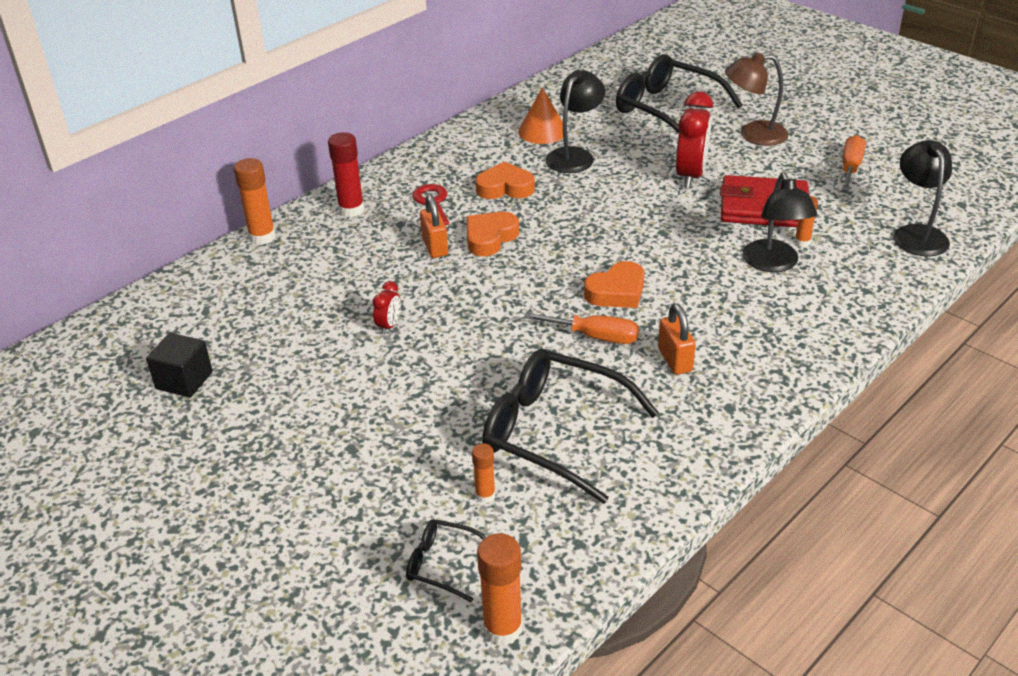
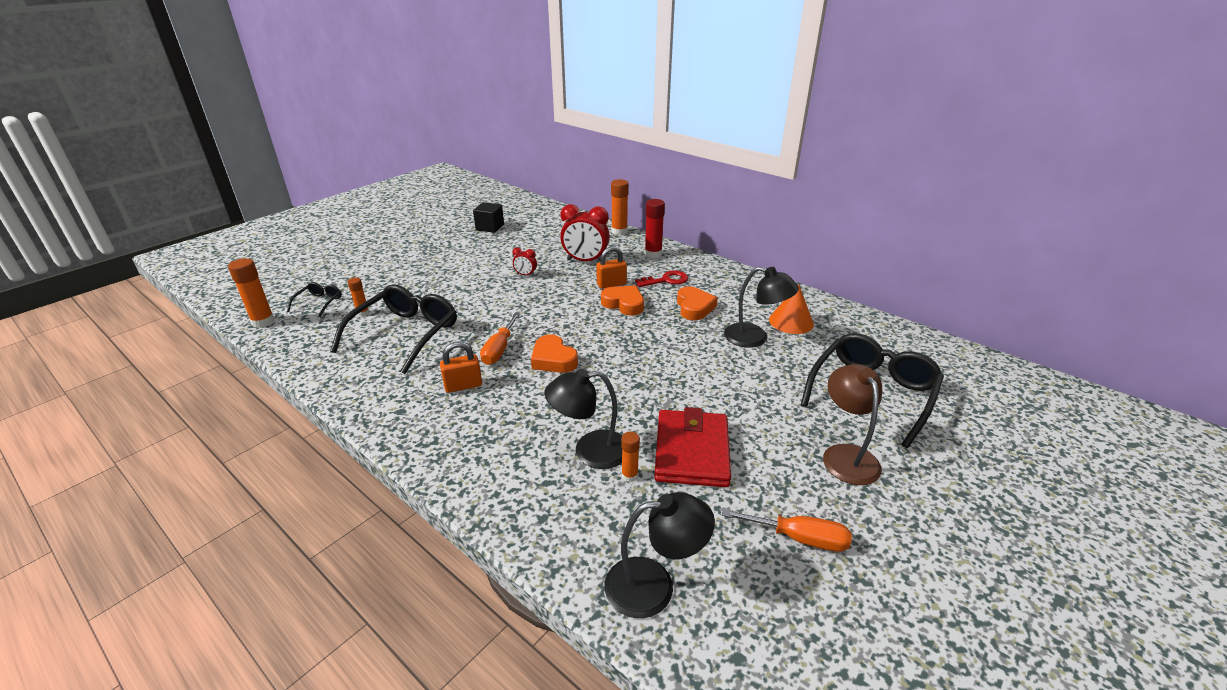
camera: 85 degrees right, 5 degrees down
red clock [676,91,713,188] -> red clock moved to [560,204,610,261]

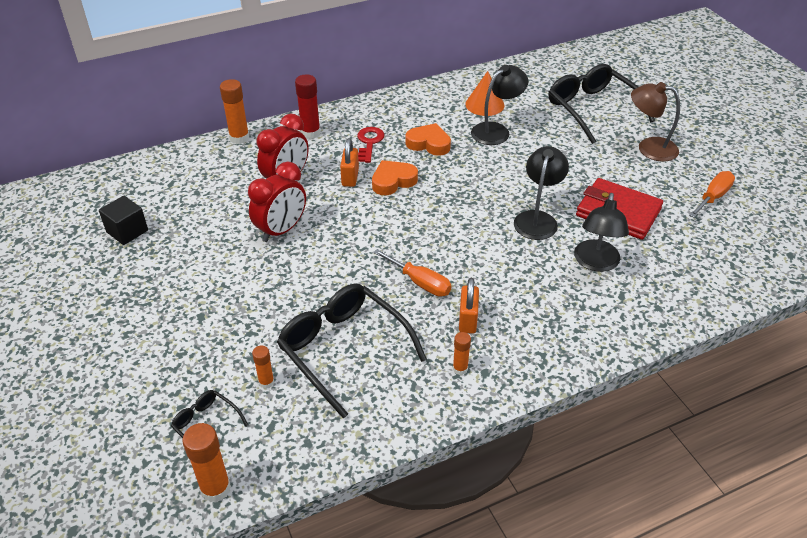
camera: 65 degrees left, 10 degrees up
red clock [512,247,537,277] -> red clock [248,162,306,242], size x2.07
orange heart [531,335,578,373] -> none
black lamp [604,492,715,618] -> black lamp moved to [514,146,569,240]
orange glue stick [622,432,640,482] -> orange glue stick moved to [453,332,471,375]

